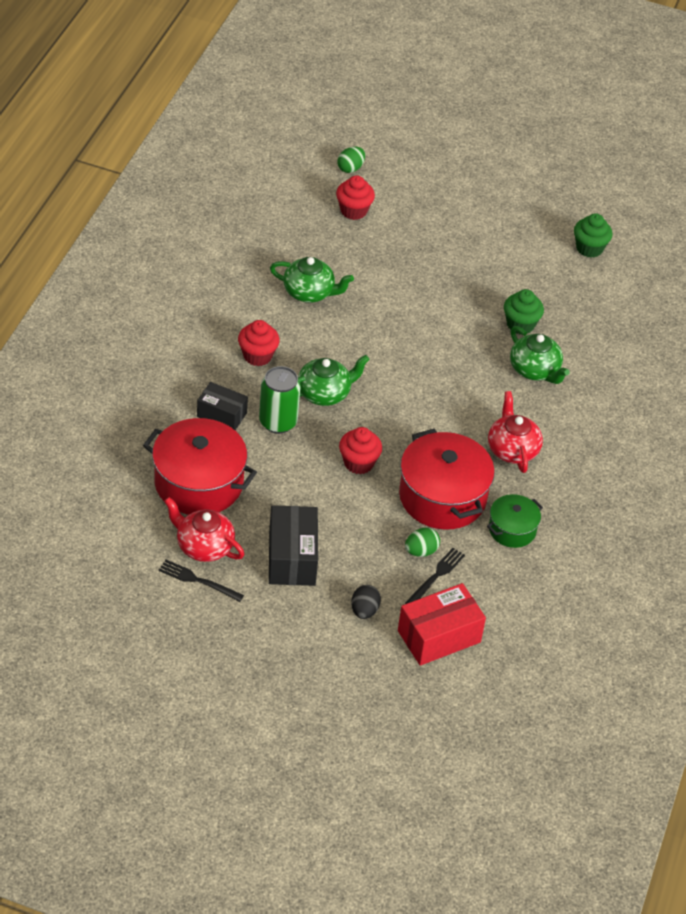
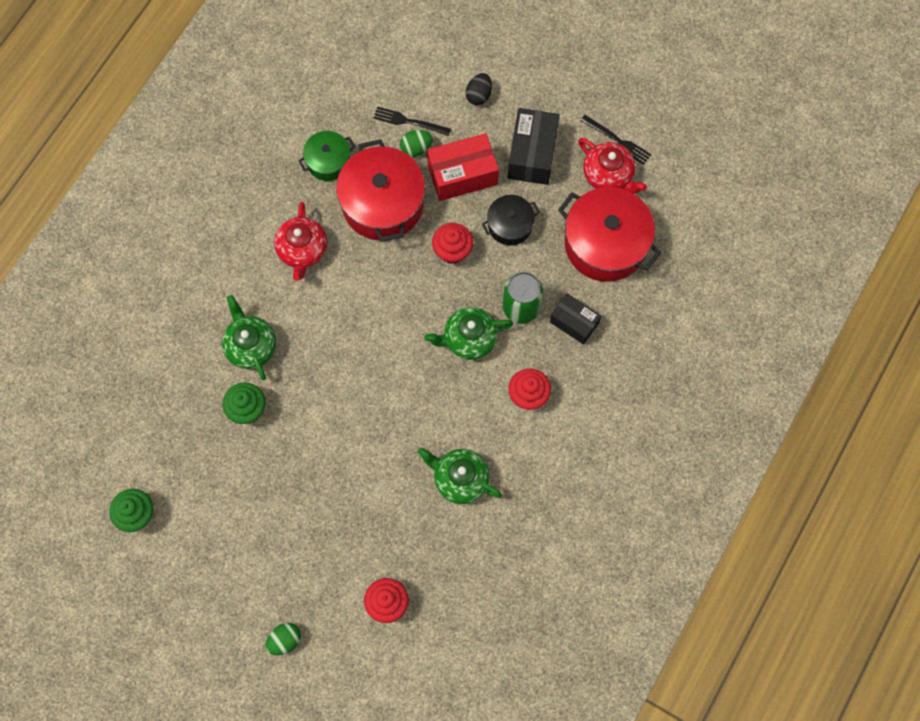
camera: 165 degrees left, 25 degrees up
green egg [337,147,365,173] -> green egg moved to [266,623,301,655]
red box [398,583,486,666] -> red box moved to [427,133,499,201]
black fork [405,548,465,604] -> black fork turned 60 degrees clockwise [373,106,451,136]
none -> black pot [482,195,540,245]

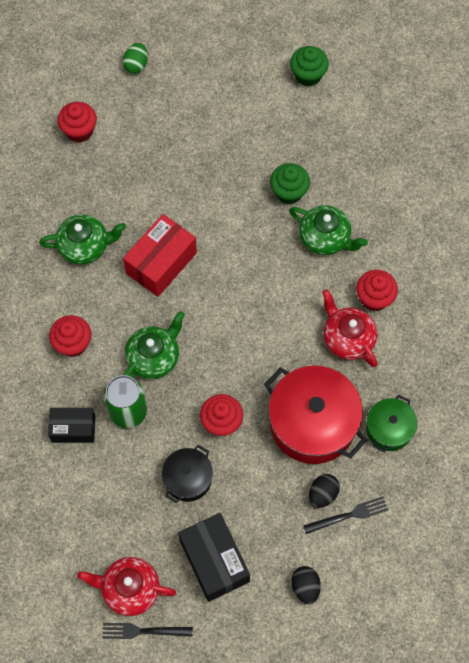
camera: 145 degrees right, 5 degrees down
green egg [400,130,433,157] -> black egg [309,474,340,508]
red box [427,133,499,201] -> red box moved to [123,214,197,297]
red pot [558,187,661,282] -> none
none -> red cupcake [356,270,398,311]

